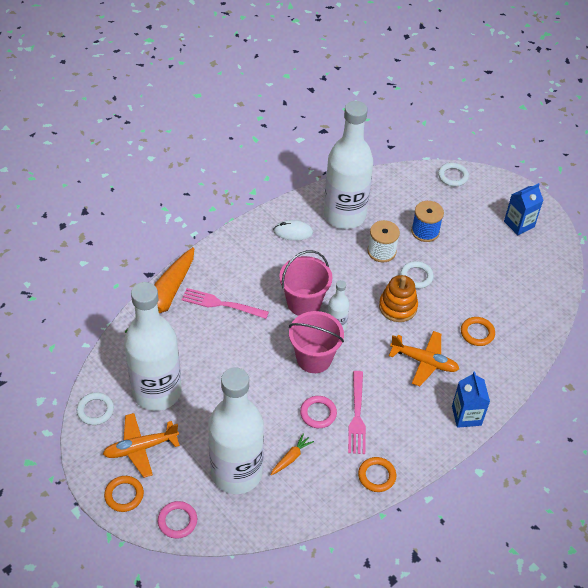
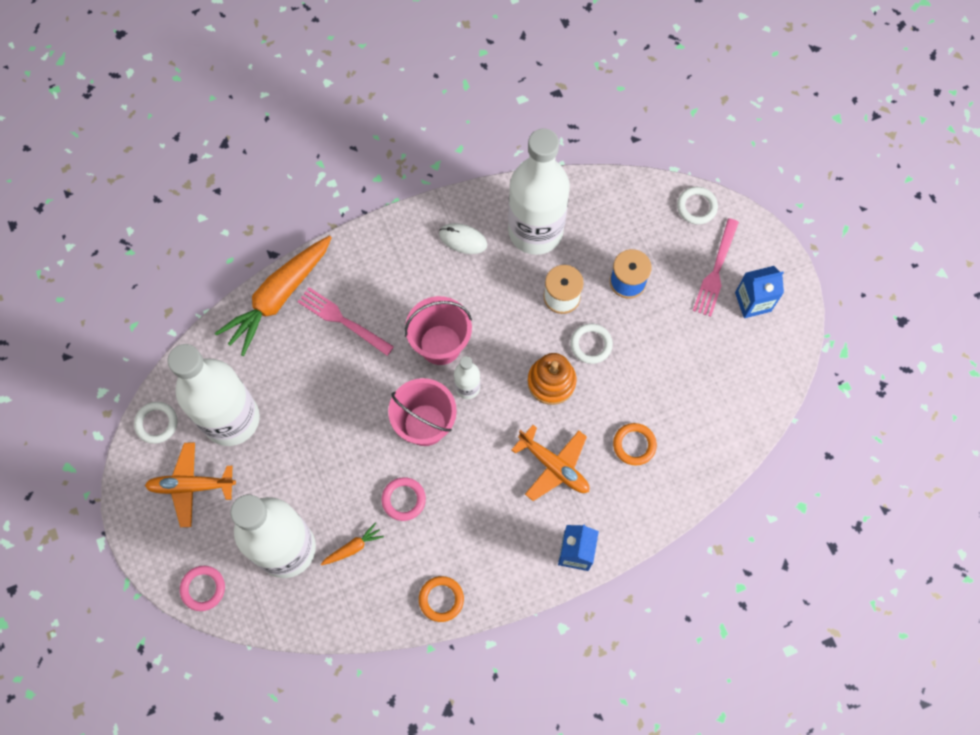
camera: 20 degrees right, 20 degrees up
orange ring [104,476,144,512] -> none
pink fork [348,371,366,454] -> pink fork moved to [693,218,739,317]

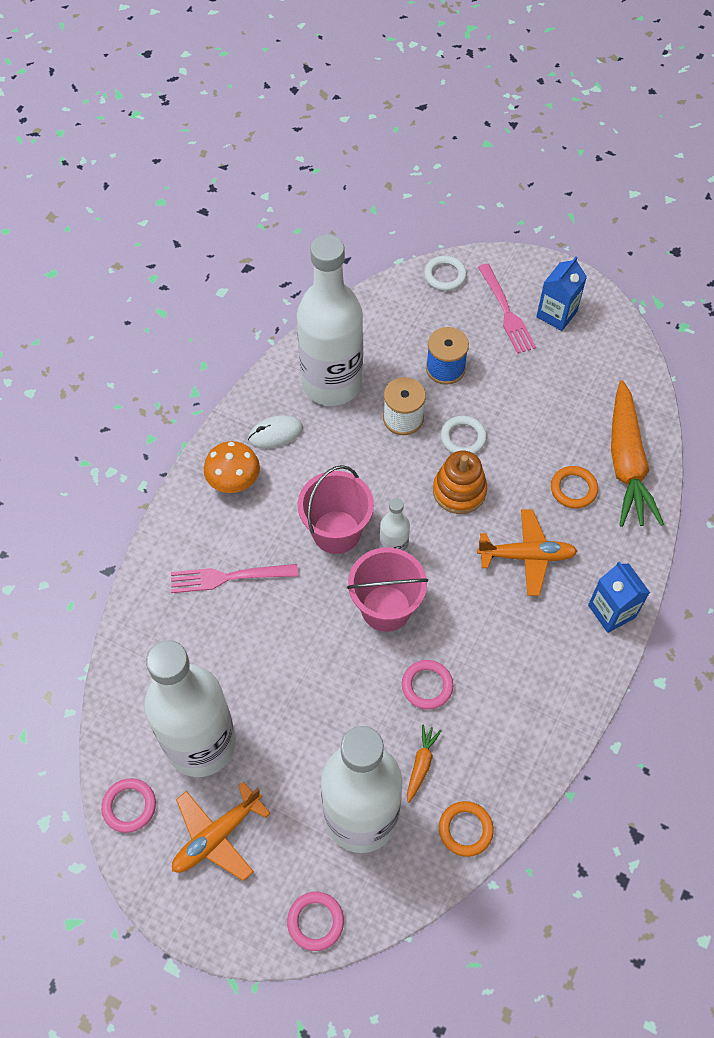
camera: 40 degrees left, 10 degrees down
white ring [134,402,178,444] -> pink ring [101,778,156,833]
orange carrot [215,236,332,356] -> orange carrot moved to [611,380,664,527]
orange ring [419,576,464,622] -> orange ring moved to [439,801,494,857]
none -> orange mushroom [204,441,260,493]

